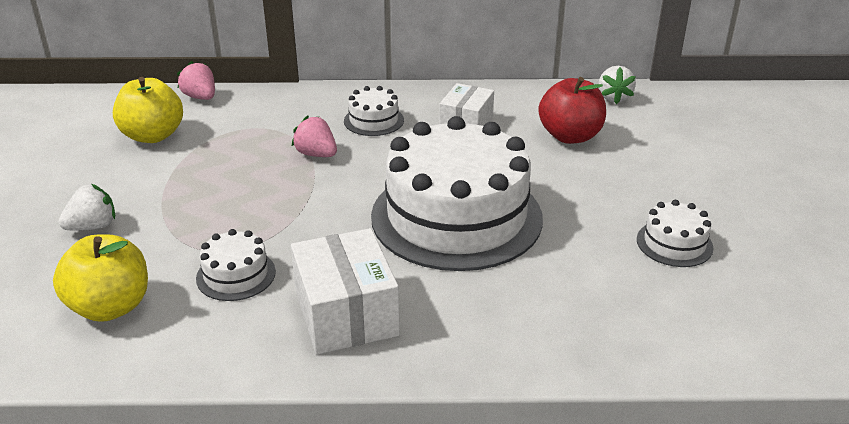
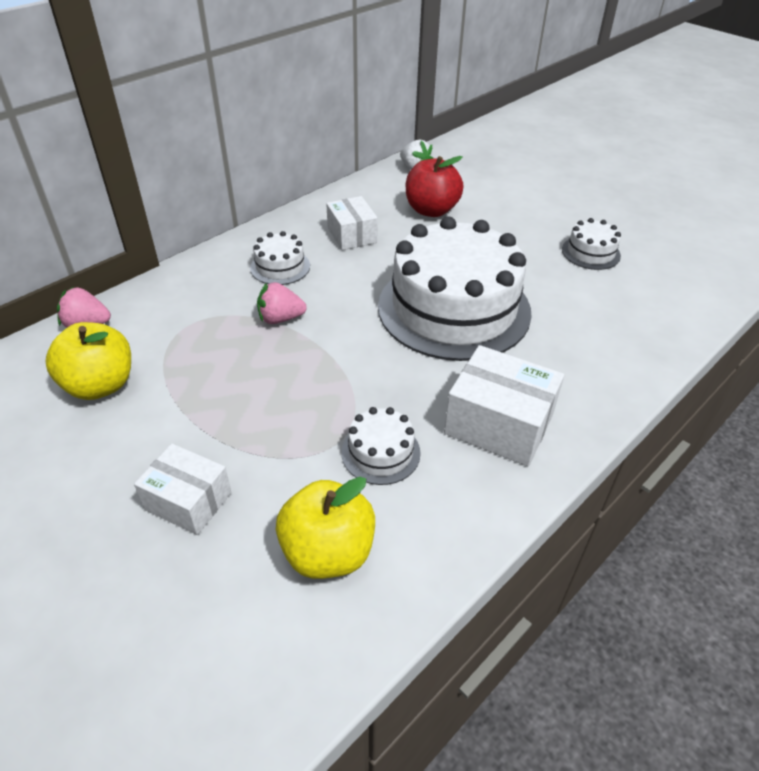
camera: 45 degrees left, 10 degrees up
white strawberry [59,184,115,230] -> white box [134,443,231,535]

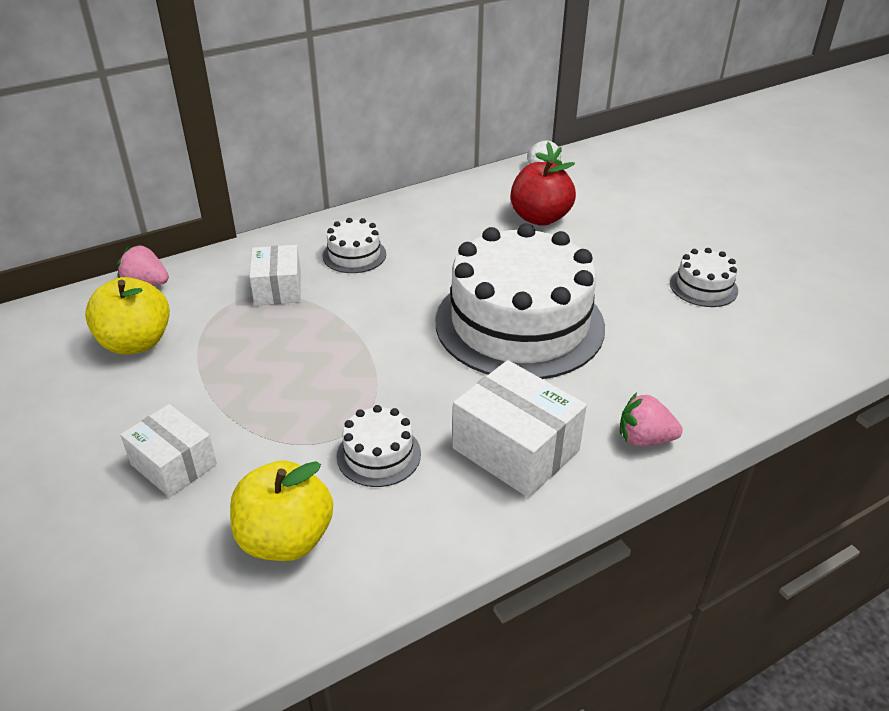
camera: 15 degrees right, 5 degrees down
pink strawberry [257,282,307,324] -> pink strawberry moved to [620,393,683,446]
white box [326,196,378,250] -> white box moved to [250,245,301,306]

